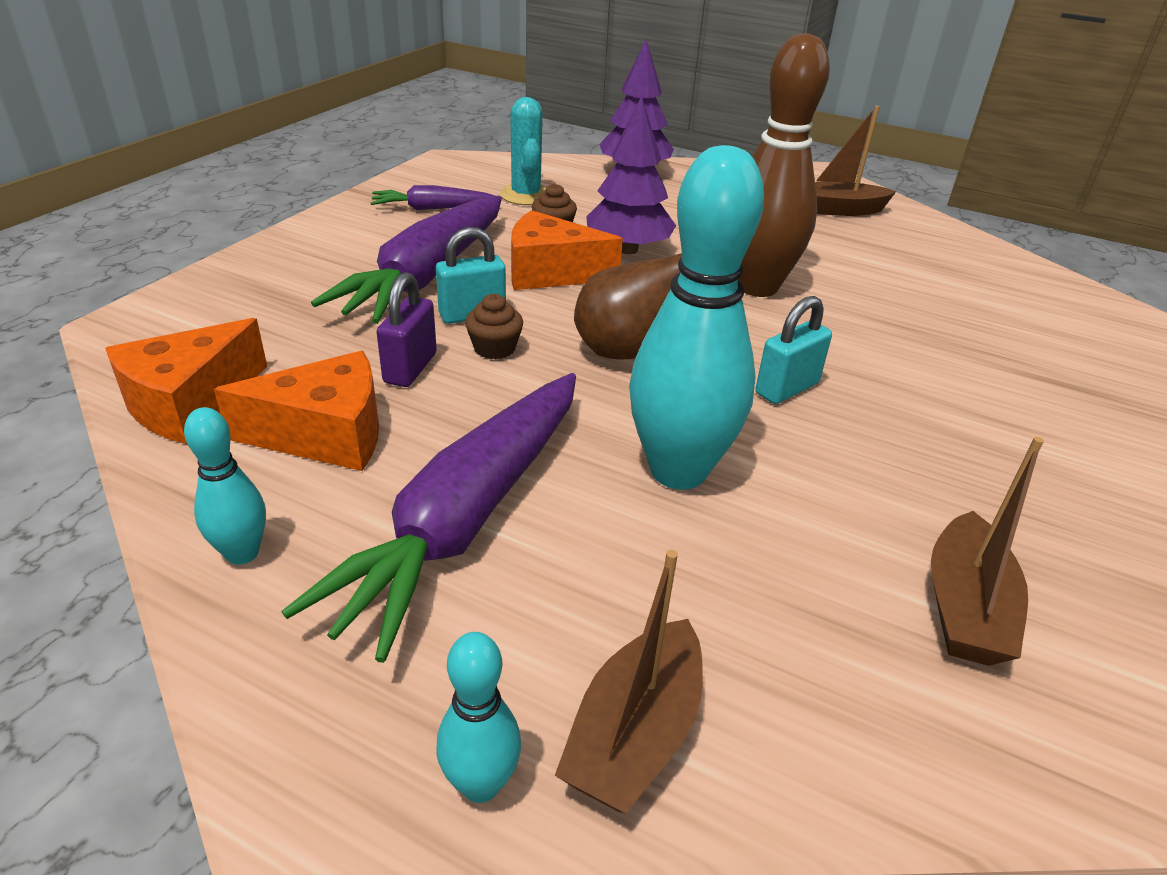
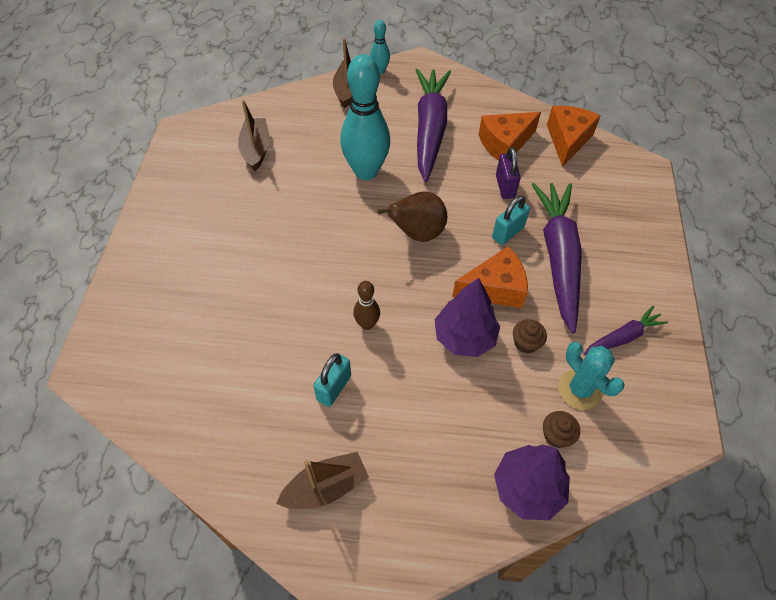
camera: 160 degrees right, 20 degrees up
turquoise bowling pin [184,407,266,565] -> none
brown cupcake [465,294,523,359] -> brown cupcake moved to [543,411,580,448]
brown bowling pin [738,33,830,297] -> brown bowling pin [353,281,380,330], size x0.47
turquoise padlock [755,296,832,404] -> turquoise padlock moved to [313,353,351,407]

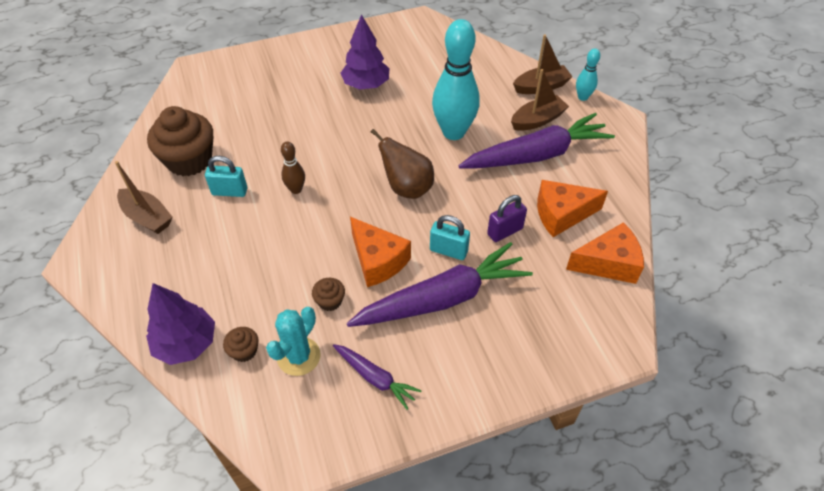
camera: 65 degrees right, 5 degrees down
brown boat [238,100,270,171] -> brown boat moved to [511,69,569,131]
purple tree [435,278,500,357] -> purple tree moved to [341,14,389,90]
orange cheese [479,112,541,161] -> orange cheese turned 45 degrees counterclockwise [537,180,608,237]
none -> brown cupcake [147,106,214,176]

